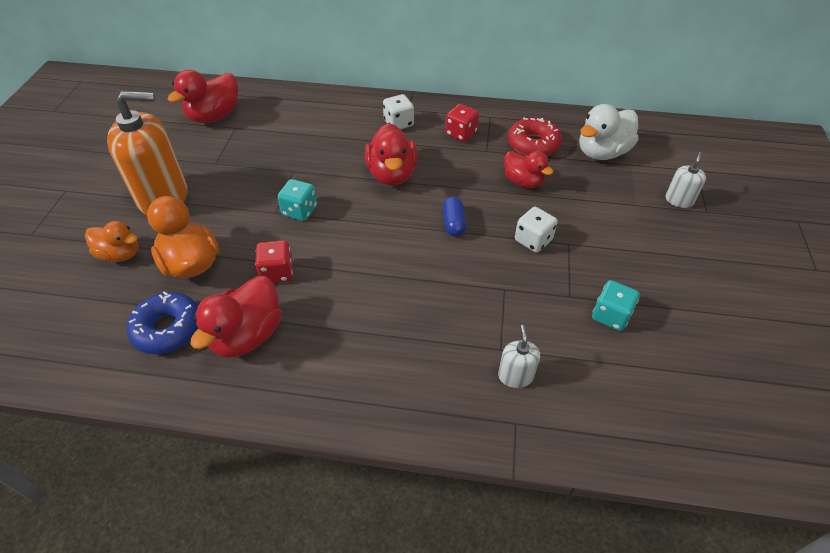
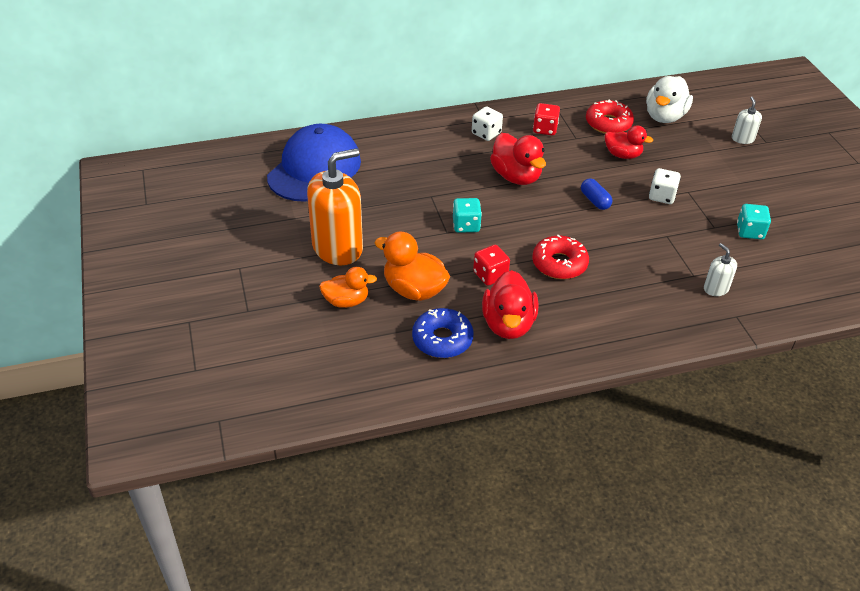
camera: 25 degrees left, 5 degrees down
red duck [167,70,238,123] -> blue cap [267,124,361,202]
none -> red donut [532,235,589,279]

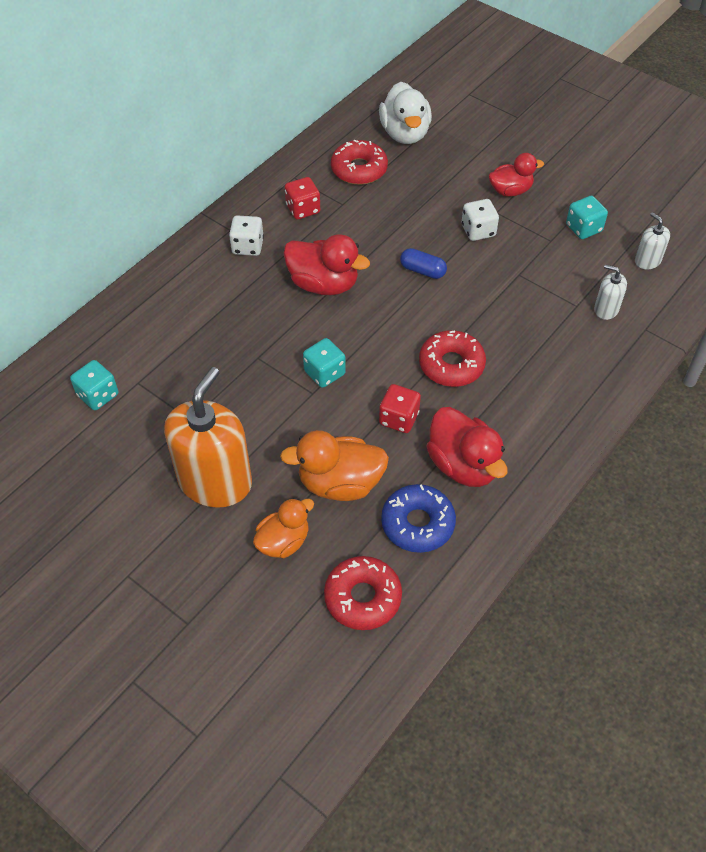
camera: 35 degrees left, 10 degrees up
blue cap [267,124,361,202] -> turquoise dice [70,360,118,410]
red duck [605,125,653,159] -> red duck moved to [489,153,544,197]
white soap dispenser [732,97,762,144] -> white soap dispenser moved to [635,212,670,270]
none -> red donut [324,556,402,630]

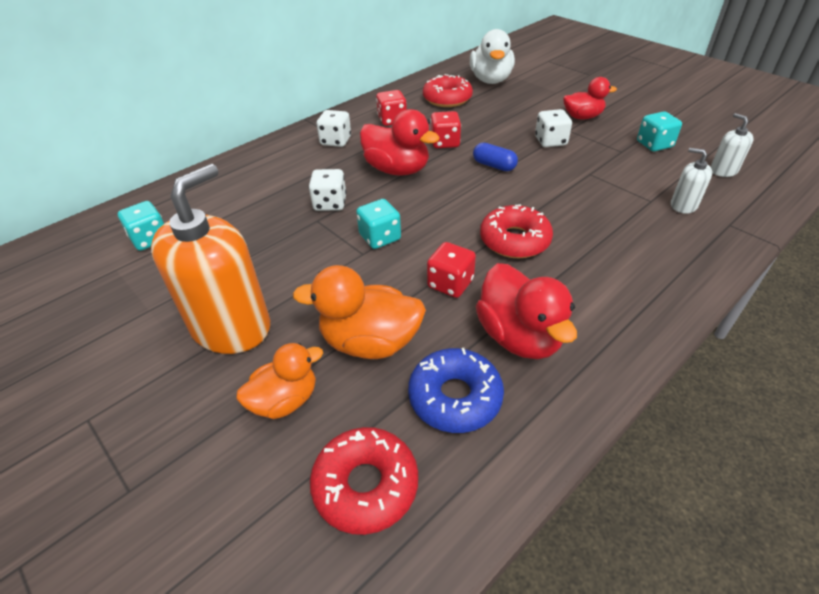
camera: 10 degrees right, 10 degrees down
none -> white dice [309,169,346,211]
none -> red dice [430,111,461,148]

